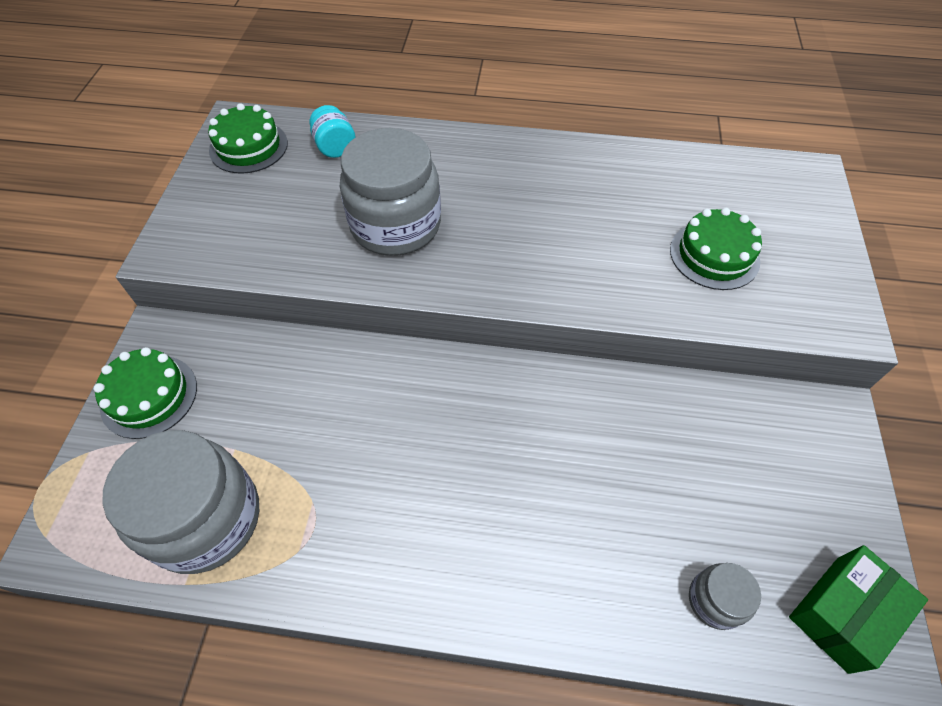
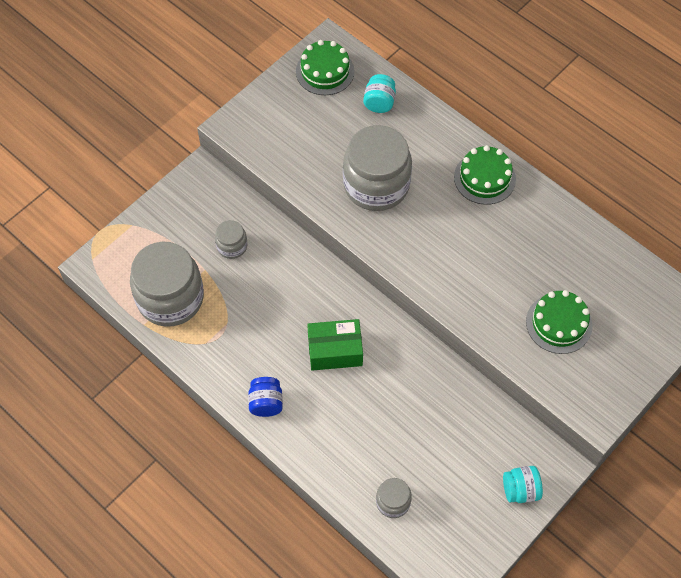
camera: 35 degrees right, 5 degrees up
green cake [93,347,197,439] -> green cake moved to [454,145,516,205]
green box [789,545,928,674] -> green box moved to [307,319,363,371]
none -> grey jar [215,220,247,259]
none -> blue jar [248,377,283,417]
none -> turquoise jar [503,466,543,503]

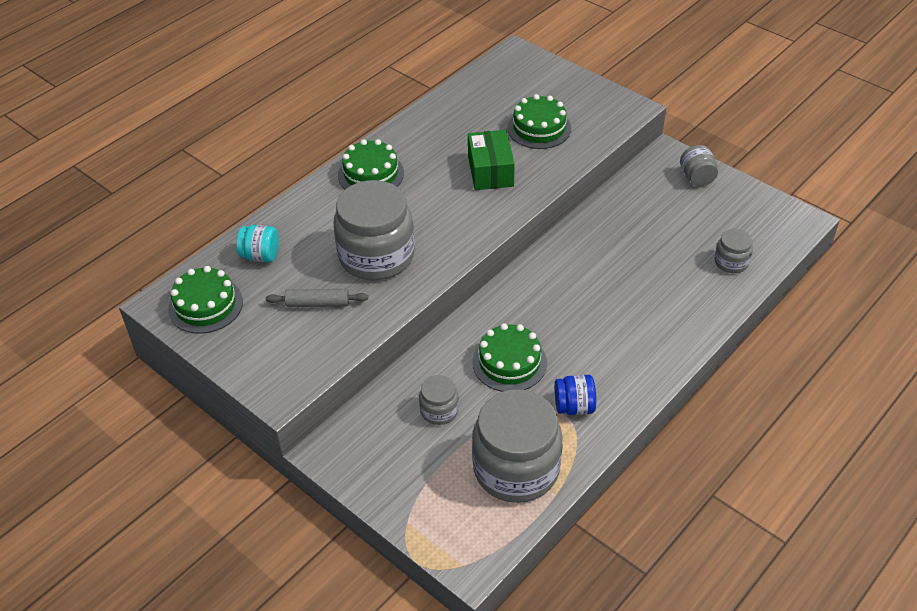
camera: 90 degrees left, 15 degrees down
blue jar [248,377,283,417] -> blue jar moved to [555,375,596,415]
green box [307,319,363,371] -> green box moved to [468,130,515,190]
turquoise jar [503,466,543,503] -> grey jar [680,145,718,186]
none -> grey rolling pin [266,289,368,307]
none -> green cake [472,323,547,392]

